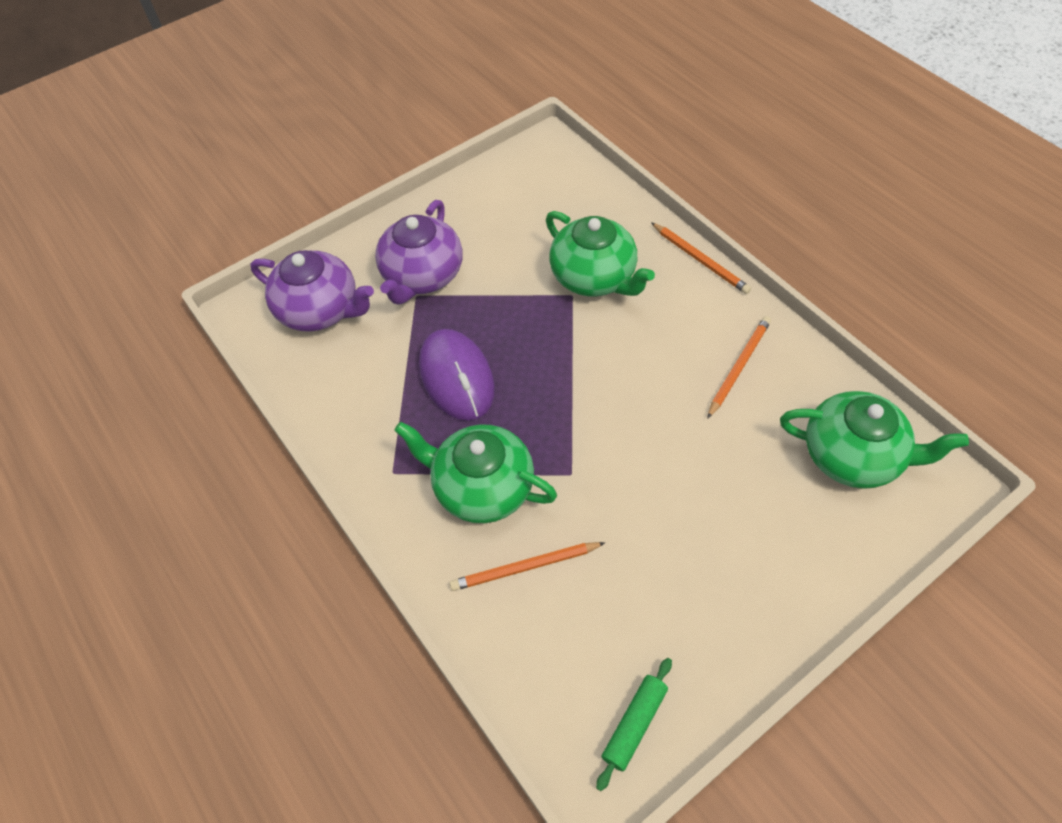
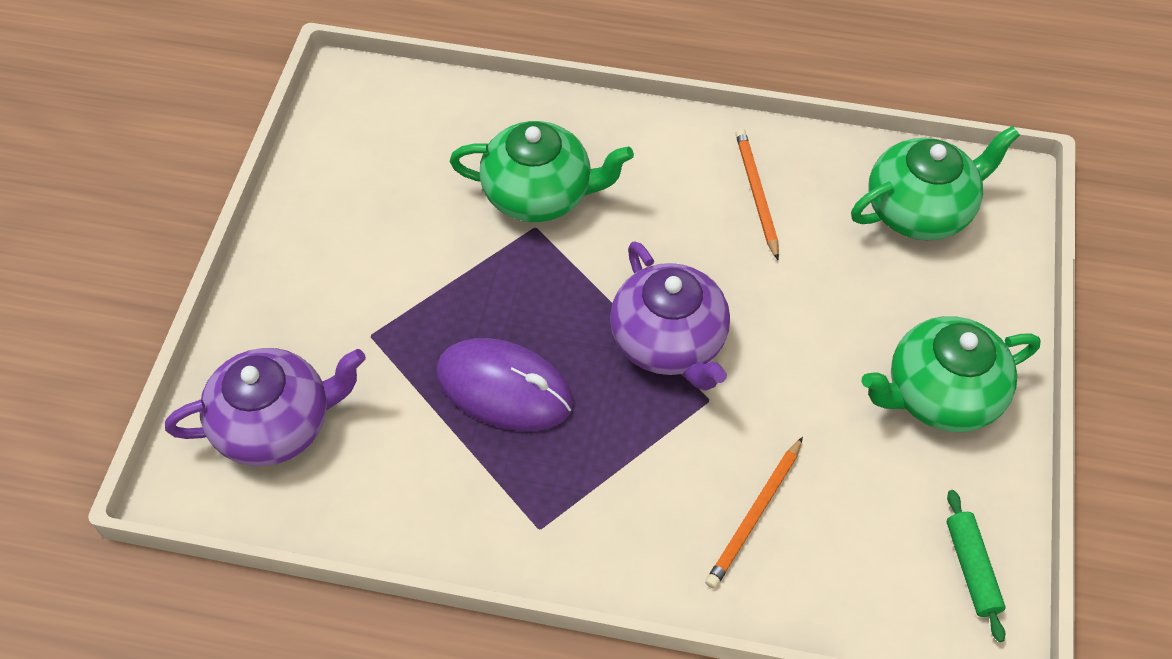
camera: 45 degrees left, 0 degrees up
purple teapot [375,200,462,305] -> purple teapot moved to [610,241,730,391]
green teapot [394,422,557,523] -> green teapot moved to [862,317,1041,432]
orange pencil [651,222,751,294] -> none

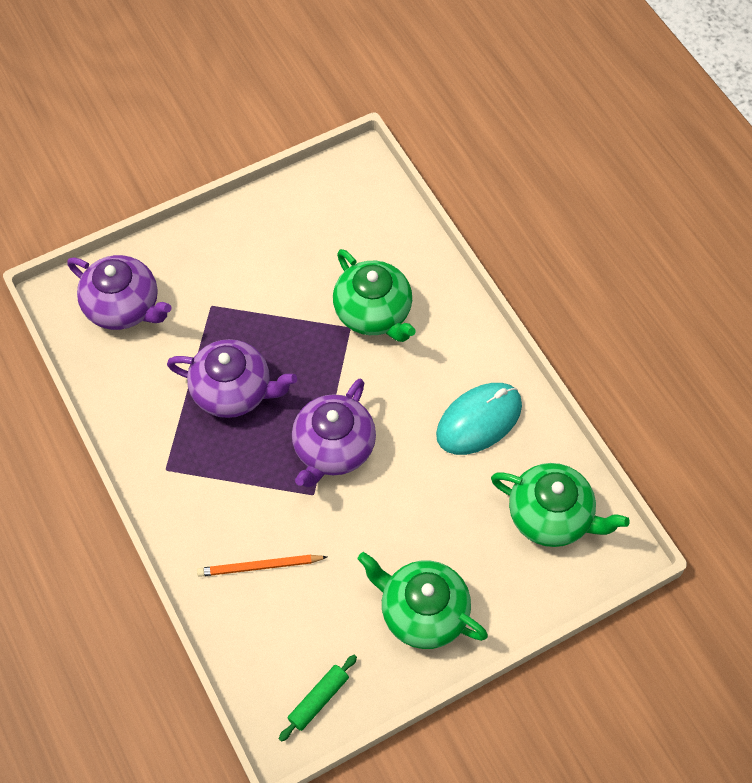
camera: 50 degrees right, 5 degrees up
purple mouse [436,338,573,431] -> purple teapot [167,339,297,418]
orange pencil [735,129,779,260] -> turquoise mouse [436,383,522,455]

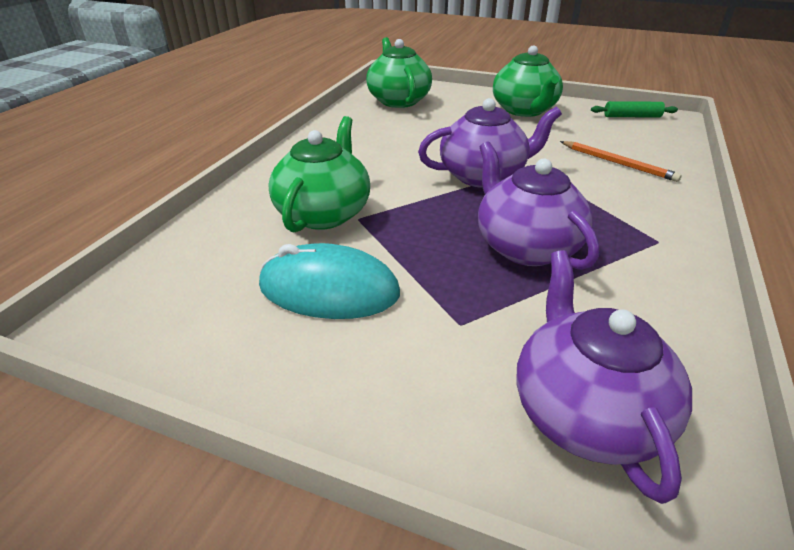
camera: 130 degrees left, 25 degrees down
turquoise mouse [436,383,522,455] -> turquoise mouse moved to [259,243,400,319]

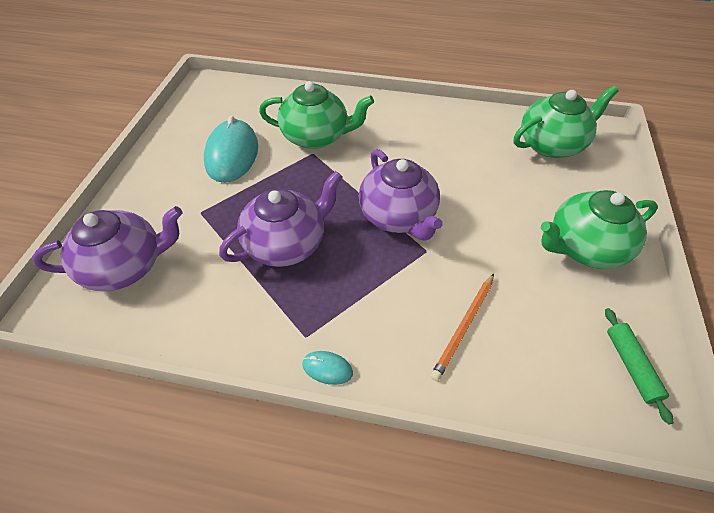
camera: 80 degrees right, 15 degrees up
none -> turquoise mouse [302,351,353,385]

